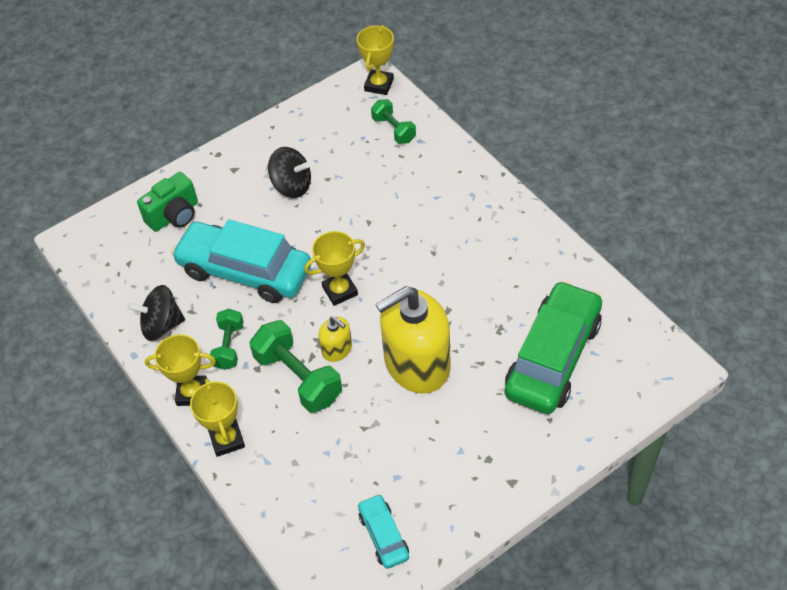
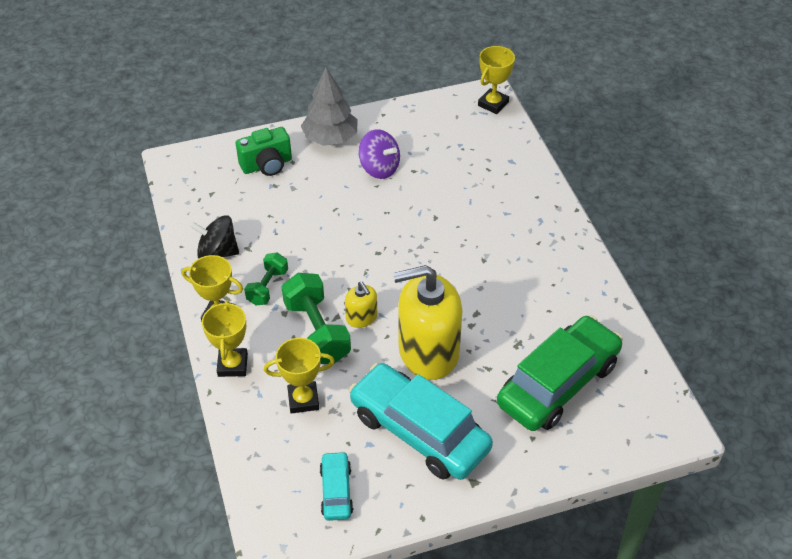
camera: 15 degrees right, 5 degrees down
turquoise car [171,219,311,303] -> turquoise car moved to [349,363,493,480]
black spinning top [268,147,311,198] -> purple spinning top [358,129,400,179]
yellow trophy [304,231,365,306] -> yellow trophy moved to [264,338,335,414]
green dumbbell [371,99,416,144] -> none
none -> grey tree [301,68,358,146]

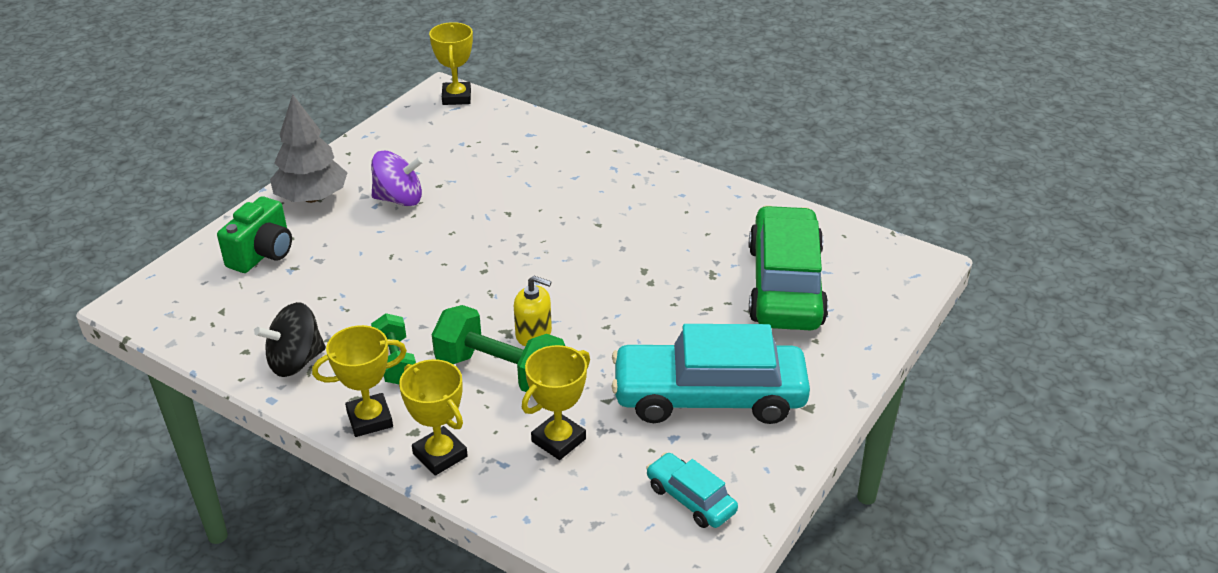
camera: 40 degrees left, 10 degrees down
yellow soap dispenser [393,265,462,380] -> none

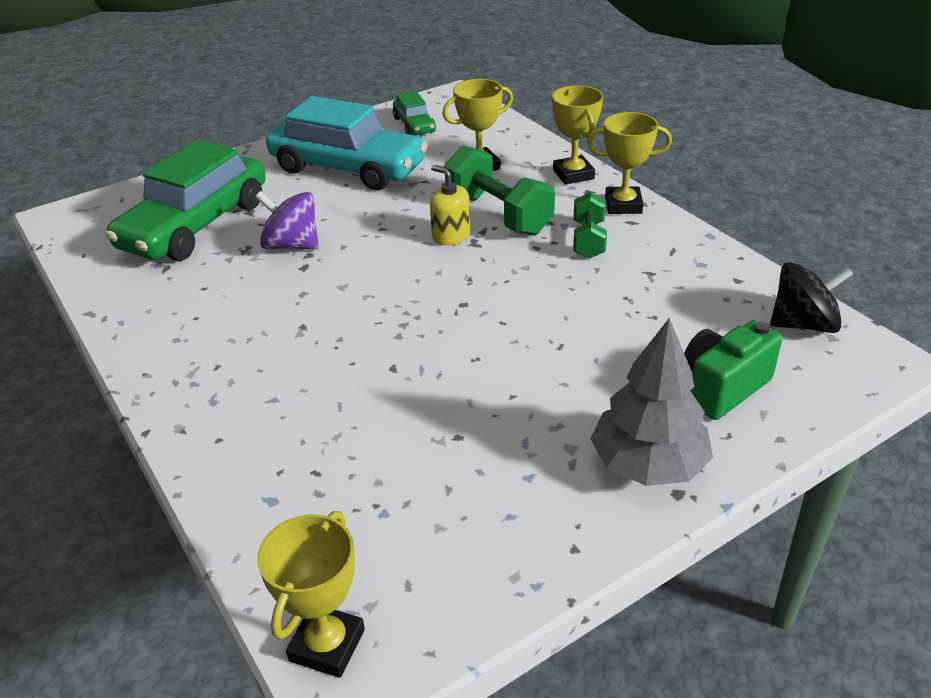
camera: 155 degrees left, 0 degrees up
black spinning top [254,302,326,377] -> black spinning top moved to [770,262,853,333]
purple spinning top [371,151,423,206] -> purple spinning top moved to [255,191,319,250]
turquoise car [646,452,738,528] -> green car [393,91,436,135]

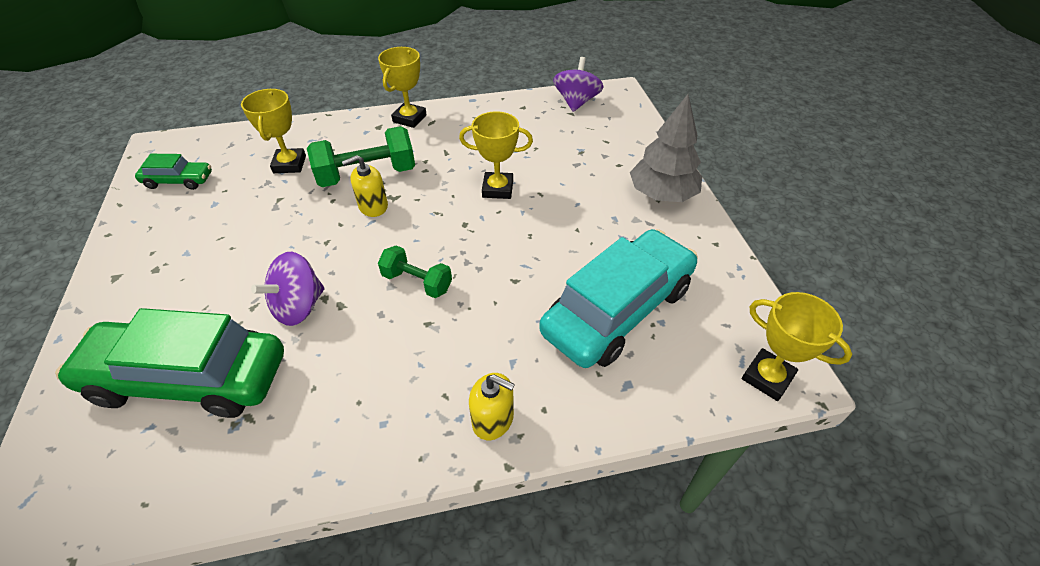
camera: 70 degrees left, 10 degrees up
green car [105,140,266,261] -> green car turned 135 degrees clockwise [55,308,284,418]
turquoise car [266,96,428,190] -> turquoise car moved to [539,229,698,368]
yellow trophy [552,85,603,185] -> yellow trophy moved to [459,111,533,199]
green dumbbell [573,192,607,259] -> green dumbbell moved to [378,246,452,298]
green camera [684,320,782,420] -> none
black spinning top [770,262,853,333] -> purple spinning top [553,57,603,112]
none -> yellow soap dispenser [469,373,515,440]

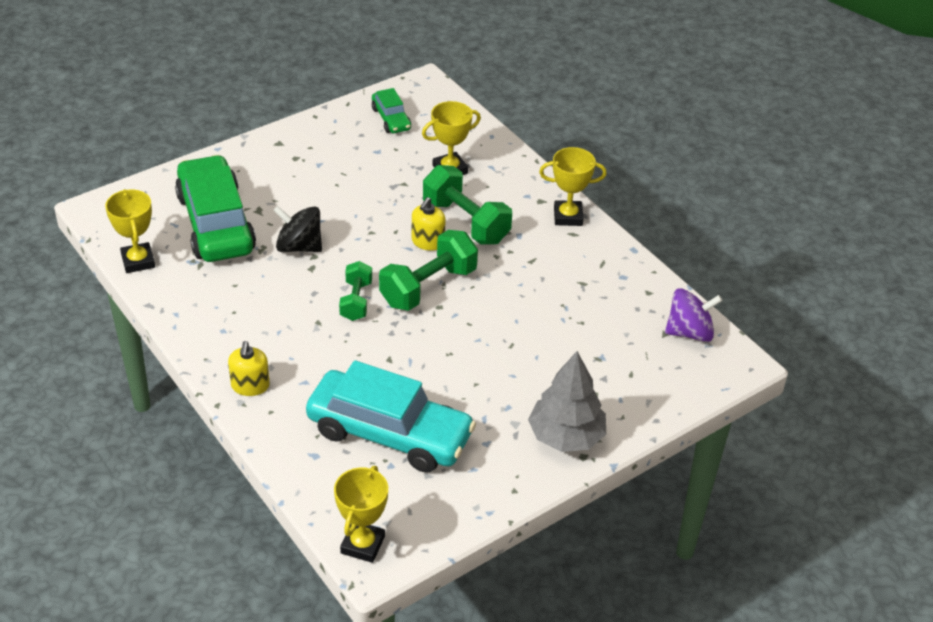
camera: 65 degrees right, 5 degrees down
purple spinning top [251,252,325,326] -> black spinning top [273,206,322,252]
yellow soap dispenser [342,155,388,217] -> yellow soap dispenser turned 105 degrees counterclockwise [412,197,446,251]
yellow trophy [459,111,533,199] -> yellow trophy moved to [105,189,155,273]
none -> green dumbbell [379,230,478,311]

